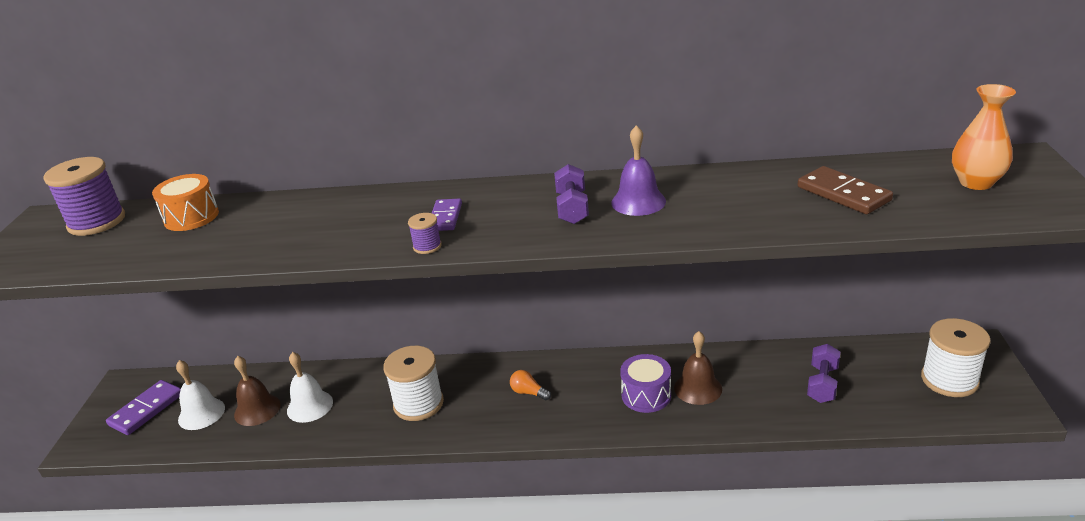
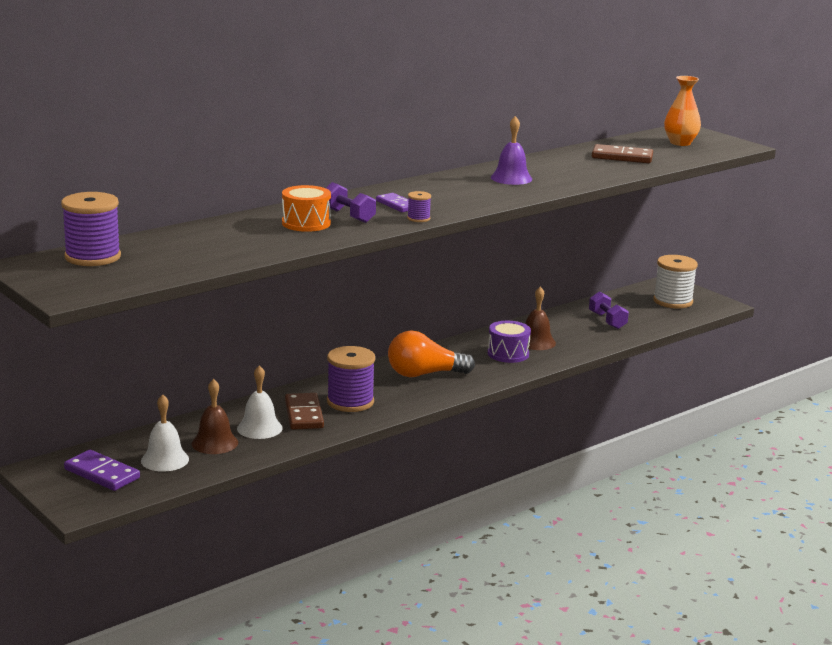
camera: 45 degrees left, 10 degrees down
purple domino [106,380,181,435] -> purple domino turned 45 degrees counterclockwise [64,450,140,491]
orange drum [152,174,219,231] -> orange drum moved to [282,185,331,232]
white spool [383,346,444,421] -> purple spool [327,346,375,412]
orange light bulb [510,370,551,400] -> orange light bulb [388,331,475,377], size x2.19
purple dumbbell [554,164,589,224] -> purple dumbbell moved to [326,182,376,223]
none -> brown domino [285,393,324,430]

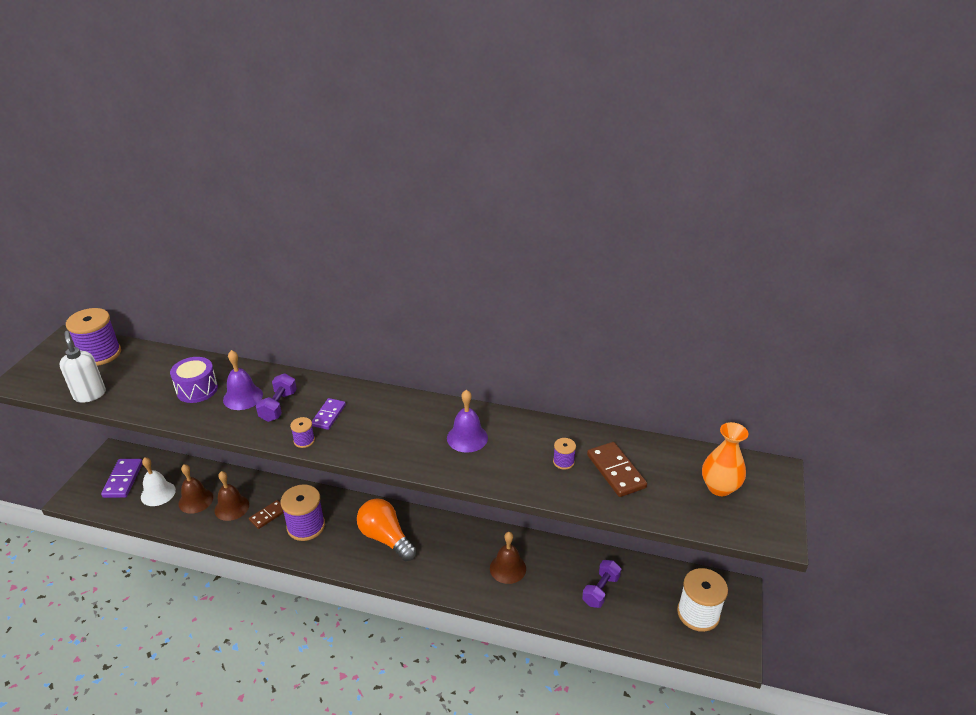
camera: 55 degrees right, 15 degrees up
white bell [237,365,283,439] -> brown bell [214,471,249,521]
orange drum [282,185,331,232] -> purple bell [223,350,263,410]
brown domino [285,393,324,430] -> brown domino [249,500,284,529], size x0.67
purple drum [488,321,531,363] -> purple drum moved to [170,357,218,403]
none -> white soap dispenser [59,331,106,403]
none -> purple spool [553,438,576,470]

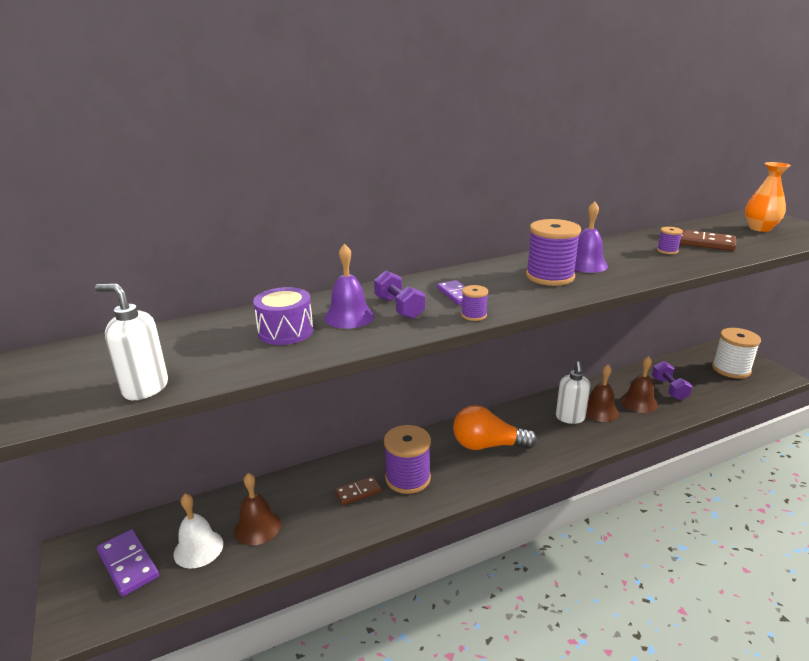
camera: 40 degrees left, 10 degrees down
purple spool [66,308,121,366] -> purple spool moved to [526,219,581,286]
brown bell [214,471,249,521] -> brown bell moved to [621,356,658,413]
brown domino [249,500,284,529] -> brown domino turned 60 degrees clockwise [335,476,382,505]
none -> white soap dispenser [556,361,590,424]

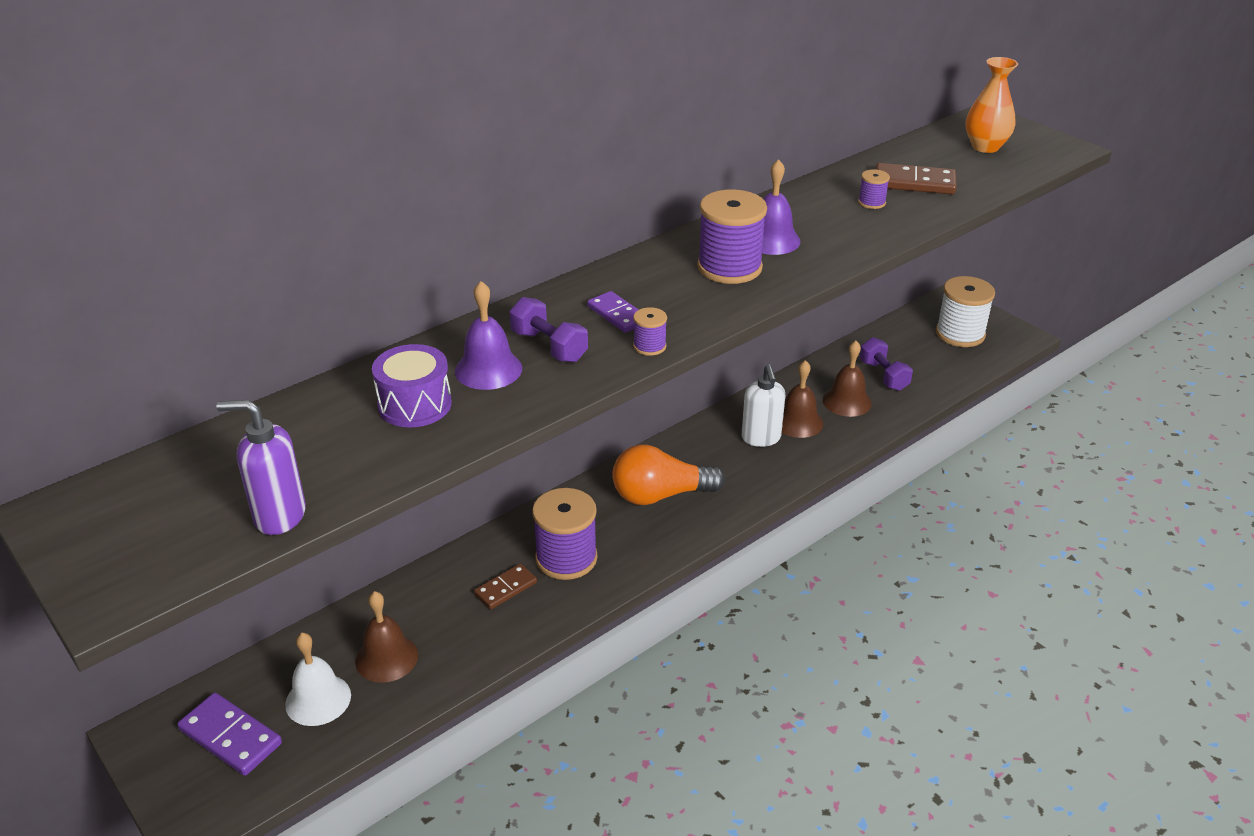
camera: 15 degrees left, 10 degrees up
white soap dispenser [95,284,168,400] -> purple soap dispenser [216,400,306,535]

